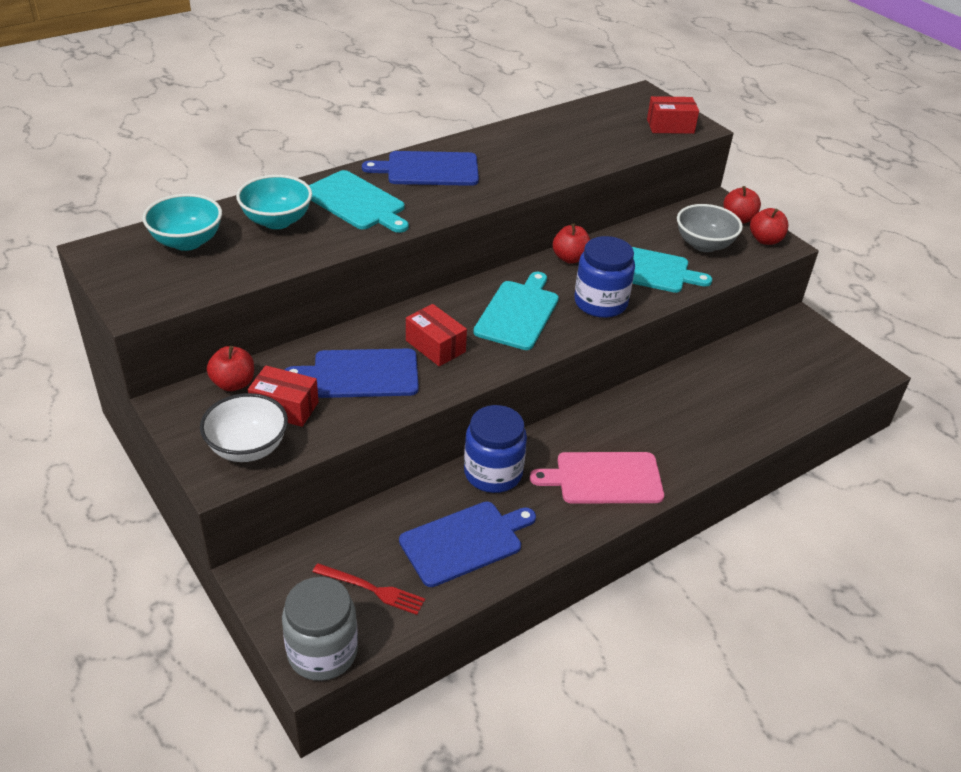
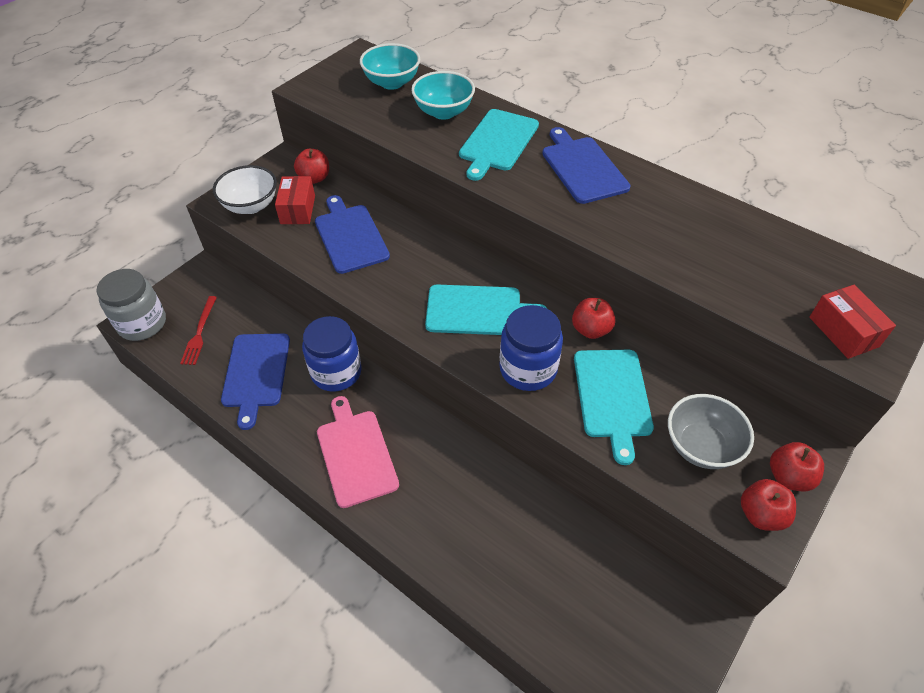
camera: 75 degrees right, 10 degrees up
blue cutting board [399,502,536,587] -> blue cutting board turned 45 degrees clockwise [221,333,290,430]
red box [406,304,467,366] -> none

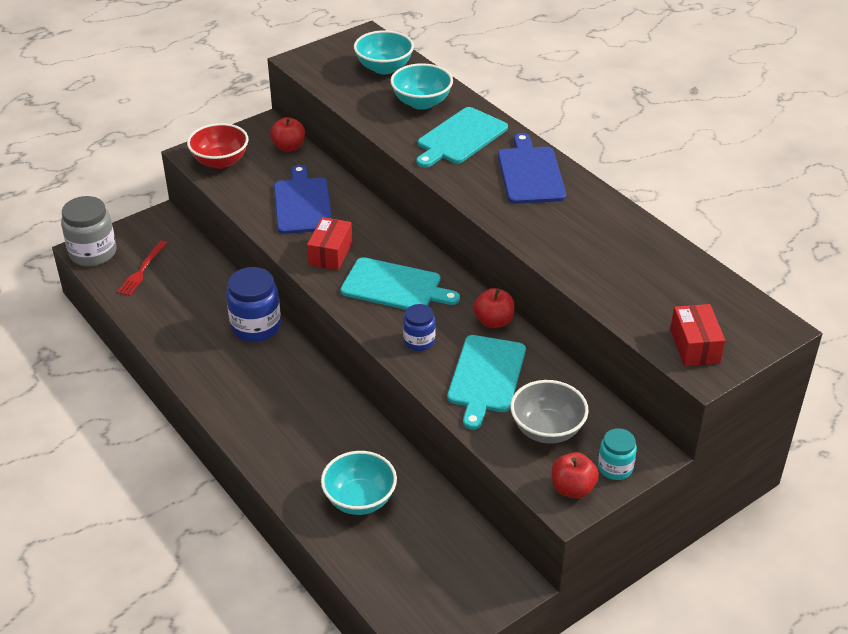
camera: 15 degrees right, 10 degrees down
white bowl [213,165,277,214] -> red bowl [187,123,249,169]
blue cutting board [221,333,290,430] -> none
red box [275,176,315,224] -> red box moved to [307,217,352,270]
pink cutting board [317,396,399,508] -> none
blue jar [499,305,563,391] -> blue jar [403,304,435,351], size x0.58
red apple [770,442,824,491] -> turquoise jar [598,428,637,480]
none -> turquoise bowl [321,451,397,515]

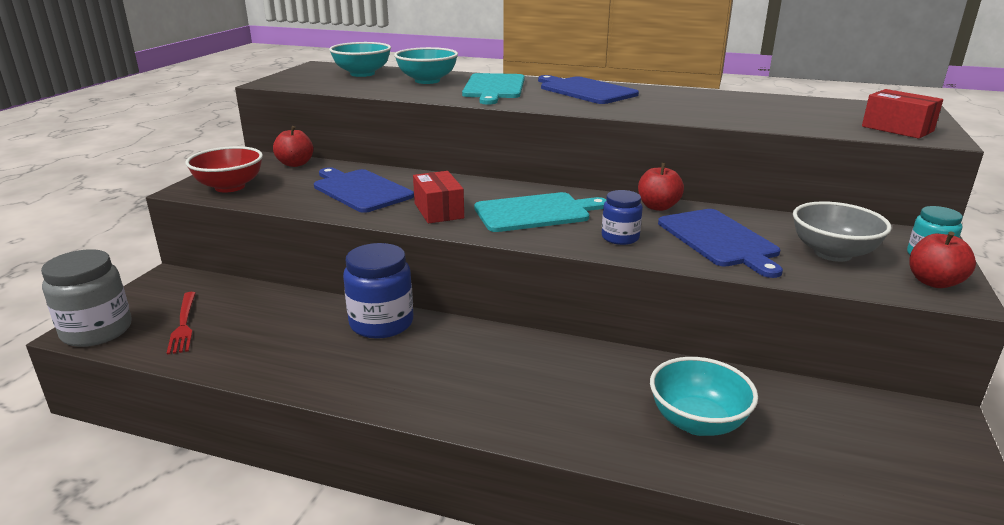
camera: 35 degrees left, 15 degrees down
turquoise cutting board [447,335,526,430] -> blue cutting board [658,209,783,278]

